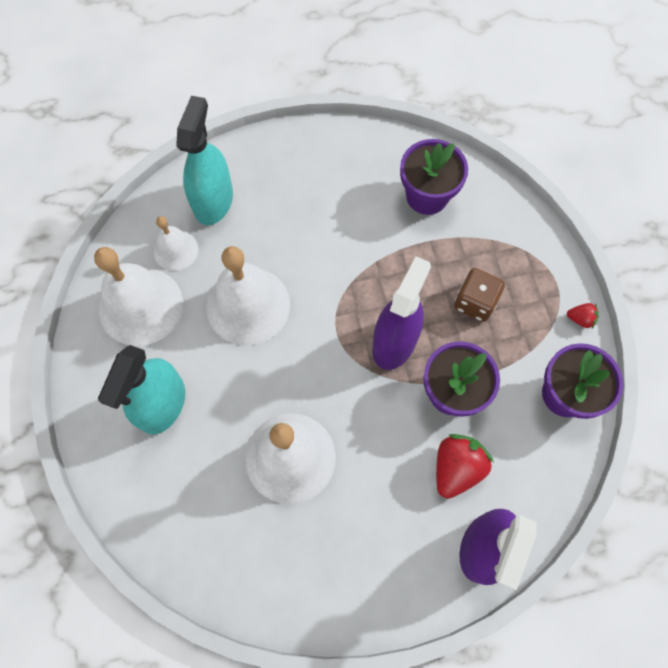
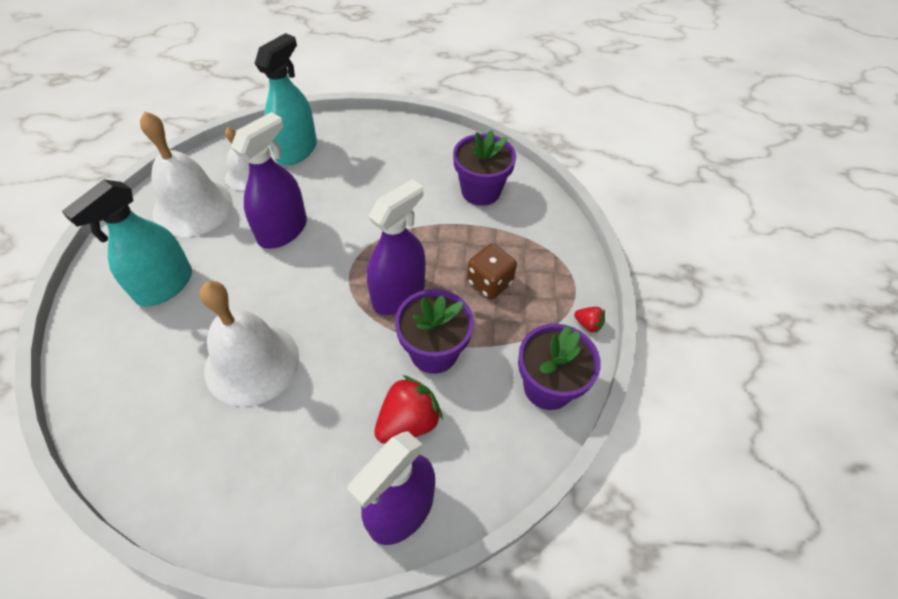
camera: 15 degrees right, 15 degrees down
white bell [206,246,290,346] -> purple spray bottle [231,112,307,249]

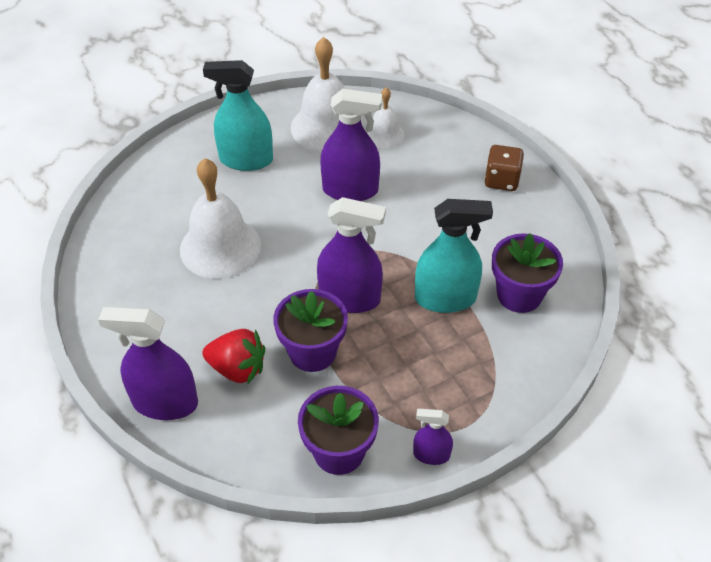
camera: 60 degrees right, 5 degrees down
turquoise spray bottle [255,33,317,165] -> turquoise spray bottle moved to [415,199,493,313]
brown dice [467,244,517,300] -> brown dice moved to [484,145,524,191]
red strawberry [574,307,605,334] -> purple spray bottle [413,409,453,465]

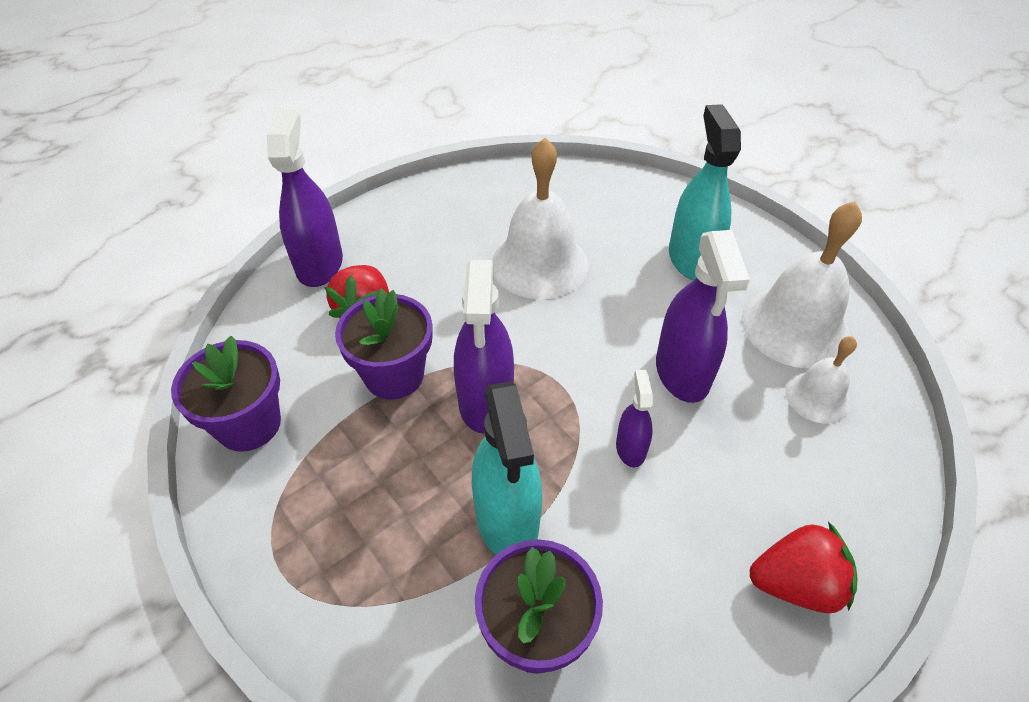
camera: 80 degrees right, 0 degrees up
purple spray bottle [413,409,453,465] -> purple spray bottle moved to [616,370,653,467]
brown dice [484,145,524,191] -> red strawberry [750,522,857,613]

